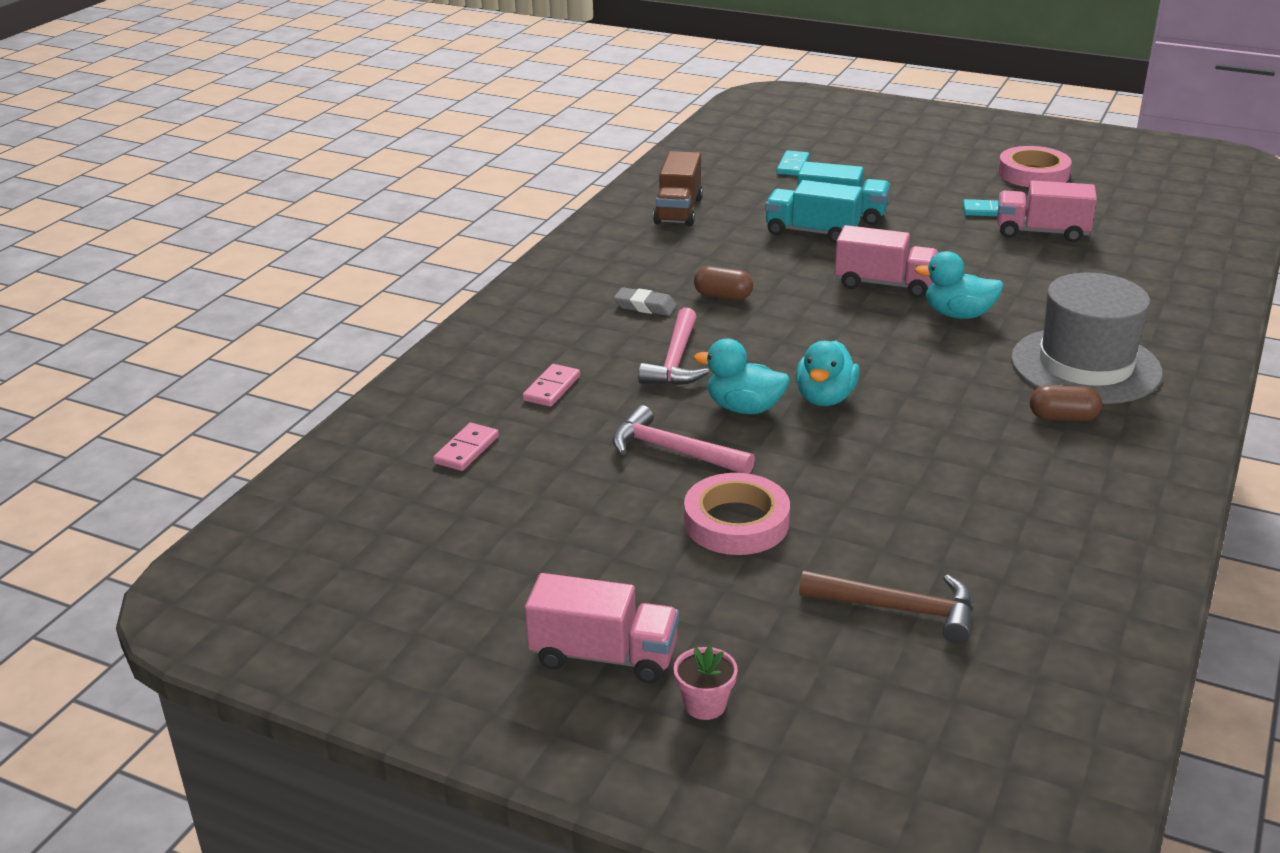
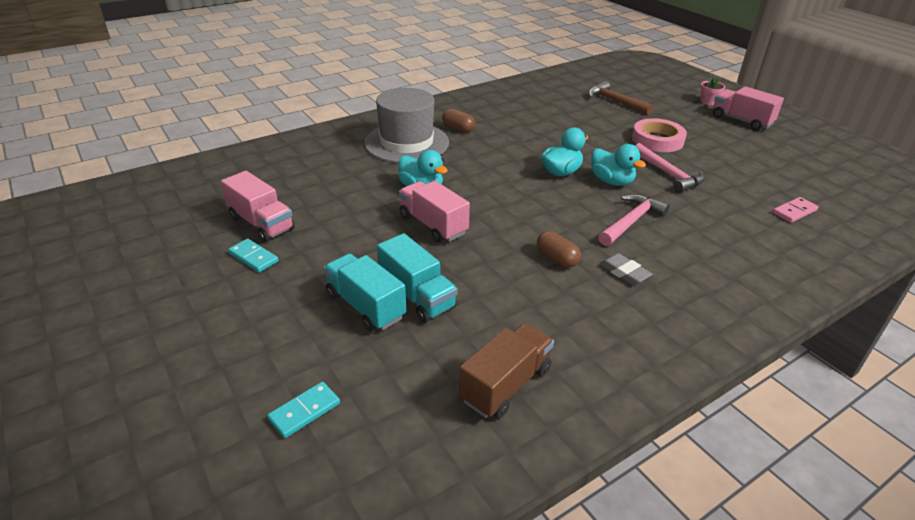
camera: 150 degrees left, 5 degrees up
pink domino [522,364,580,407] -> none
pink tape [998,146,1072,187] -> none

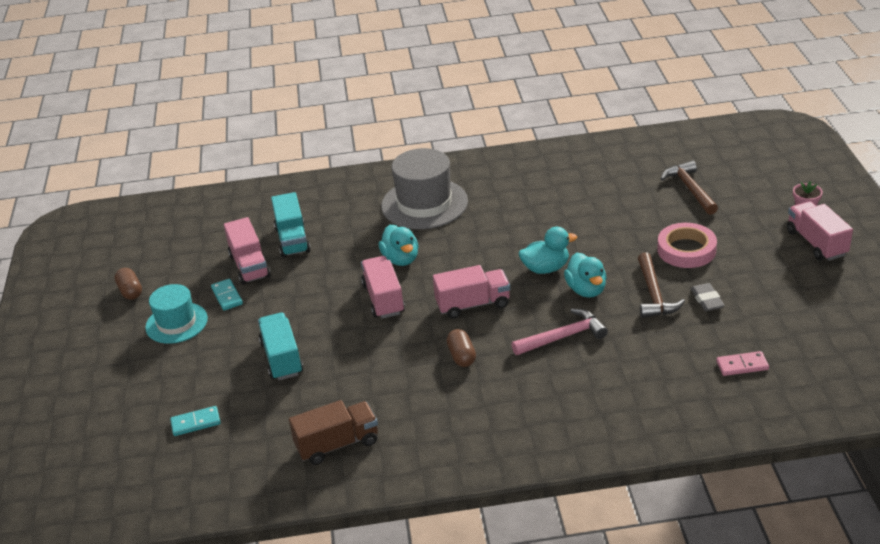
camera: 30 degrees right, 0 degrees up
turquoise truck [377,233,458,323] -> turquoise truck moved to [271,192,311,258]
brown capsule [442,109,475,133] -> brown capsule moved to [115,268,142,300]
grey eraser [599,253,652,285] -> grey eraser moved to [691,283,725,311]
pink hammer [635,143,705,193] -> brown hammer [638,252,685,318]
none -> turquoise hat [145,284,208,344]
none -> pink truck [433,265,510,319]

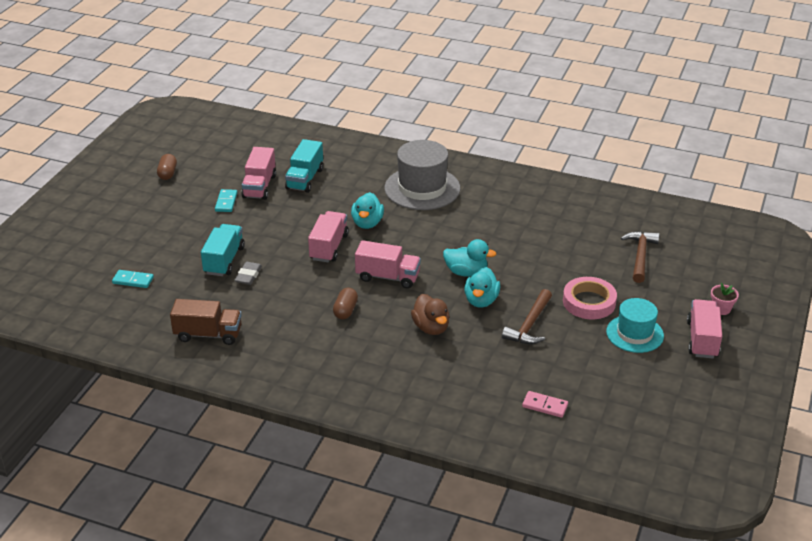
camera: 25 degrees right, 0 degrees up
turquoise hat [145,284,208,344] -> turquoise hat moved to [606,298,664,353]
pink hammer [511,309,608,355] -> brown duck [411,294,449,335]
grey eraser [691,283,725,311] -> grey eraser moved to [235,262,262,285]

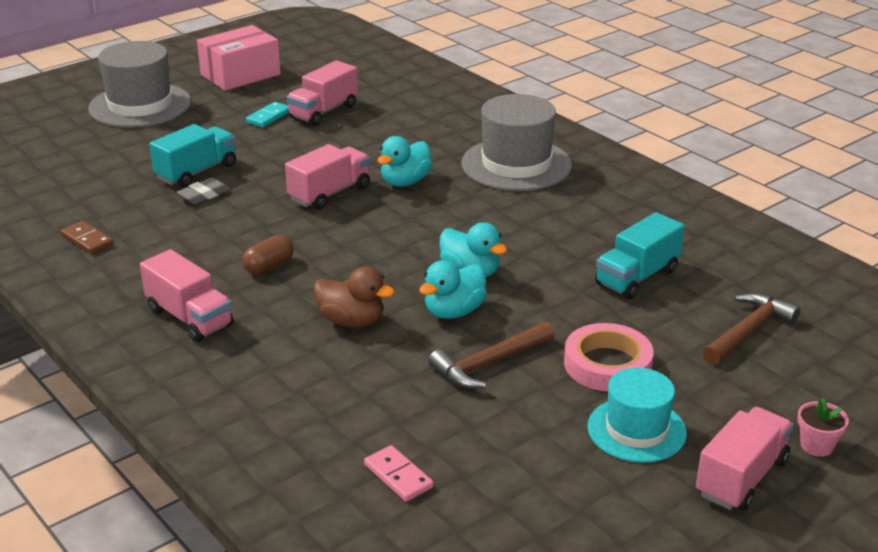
camera: 30 degrees right, 5 degrees down
turquoise domino [112,270,154,288] -> none
brown capsule [157,154,177,180] -> pink box [197,25,281,91]
brown truck [170,299,242,345] -> brown domino [61,221,113,254]
turquoise truck [285,139,323,193] -> turquoise truck moved to [595,212,685,299]
pink truck [355,240,421,289] -> pink truck moved to [140,249,234,342]
brown duck [411,294,449,335] -> brown duck turned 75 degrees counterclockwise [313,266,395,327]
none -> grey hat [88,41,191,128]

